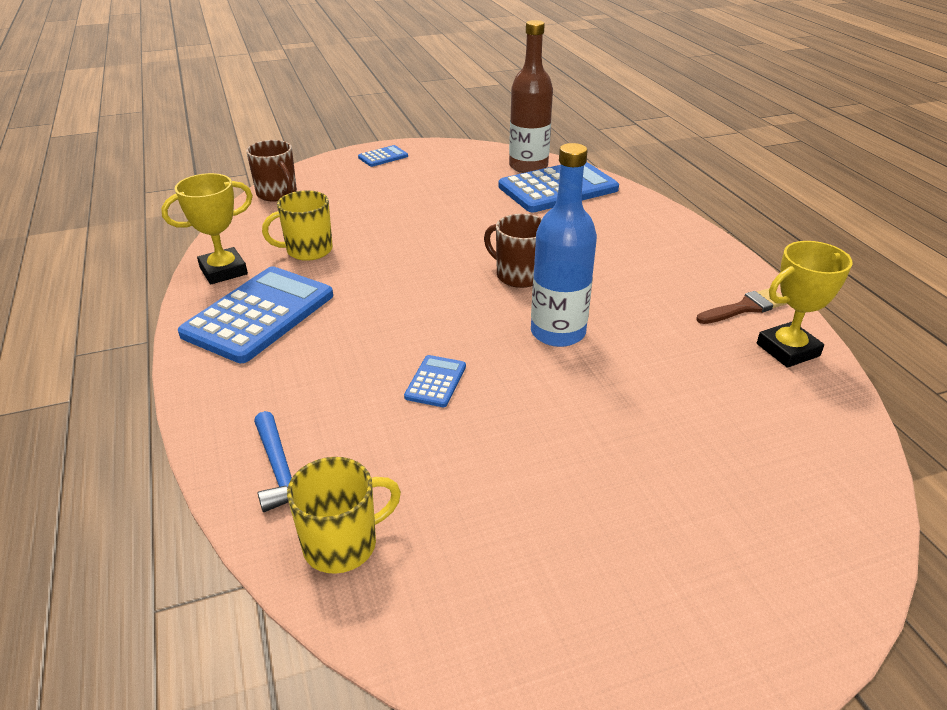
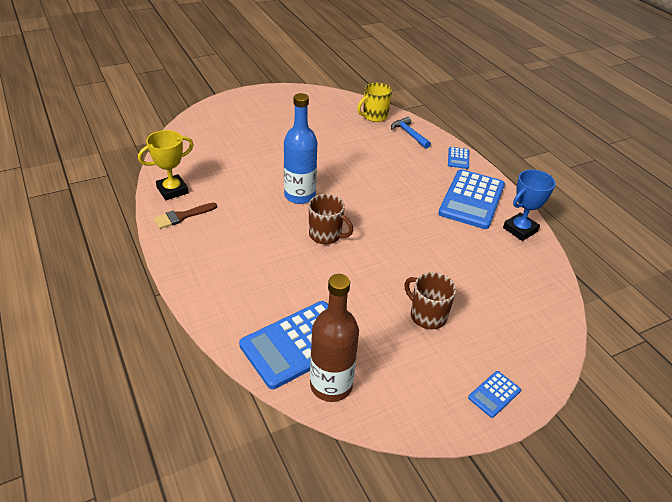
camera: 170 degrees right, 5 degrees up
yellow trophy [161,173,253,284] -> blue trophy [503,170,556,241]
brown mug [246,140,297,201] -> brown mug moved to [404,272,456,329]
yellow mug [262,190,333,261] -> none
blue calculator [404,355,466,407] -> blue calculator moved to [448,147,469,169]

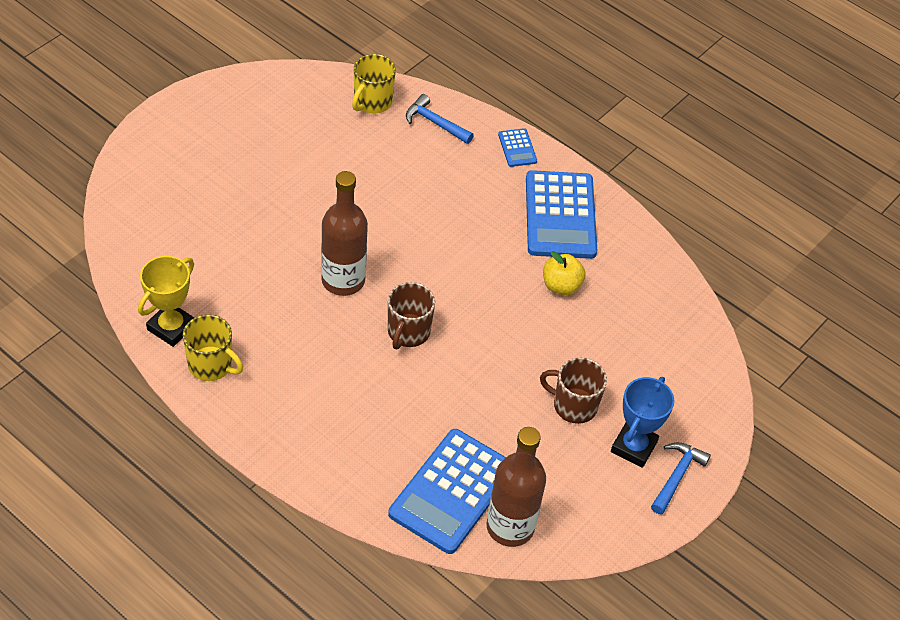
camera: 25 degrees left, 10 degrees up
brown brush [153,203,217,229] -> yellow mug [183,315,243,381]
blue bottle [284,93,317,204] -> brown bottle [321,171,368,296]
brown mug [309,194,353,244] -> brown mug turned 105 degrees clockwise [388,282,435,349]
blue calculator [468,371,521,418] -> blue hammer [651,442,711,515]
blue trophy [503,170,556,241] -> blue trophy moved to [611,377,675,468]
none -> yellow apple [543,251,586,295]

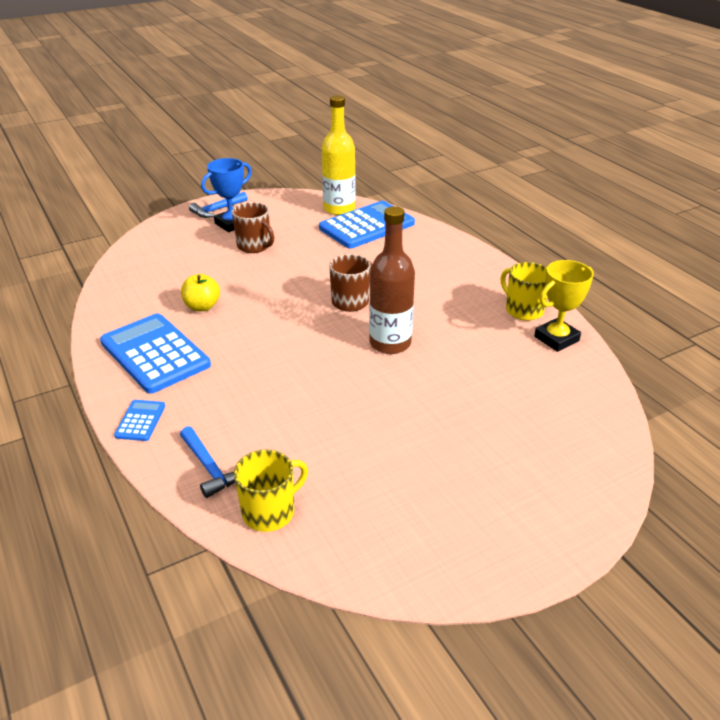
camera: 155 degrees left, 15 degrees down
brown bottle [486,427,546,547] -> yellow bottle [322,95,356,215]
blue calculator [526,170,597,259] -> blue calculator turned 60 degrees counterclockwise [100,313,211,394]

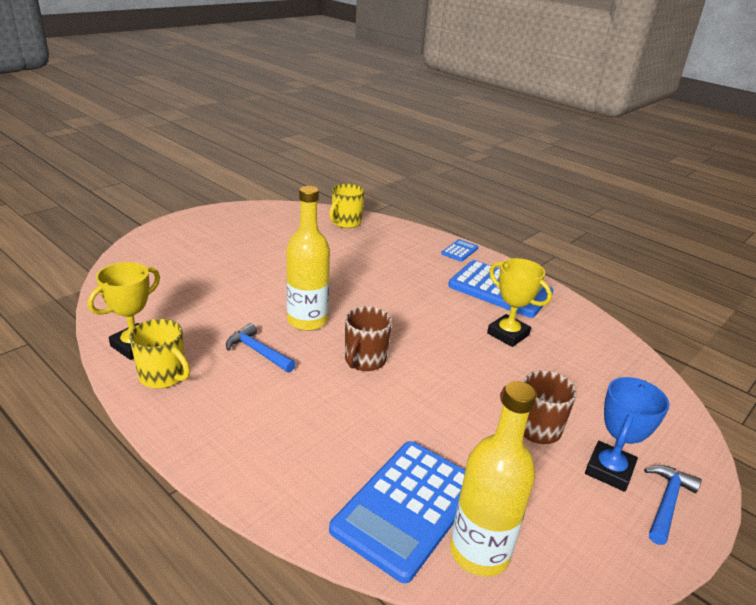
camera: 160 degrees right, 5 degrees down
blue calculator [114,400,165,441] -> blue calculator turned 135 degrees counterclockwise [441,239,478,262]
blue hammer [180,426,235,498] -> blue hammer moved to [226,323,296,373]
yellow apple [181,274,220,311] -> yellow trophy [487,258,552,347]
brown bottle [369,206,415,354] -> yellow bottle [286,186,330,331]

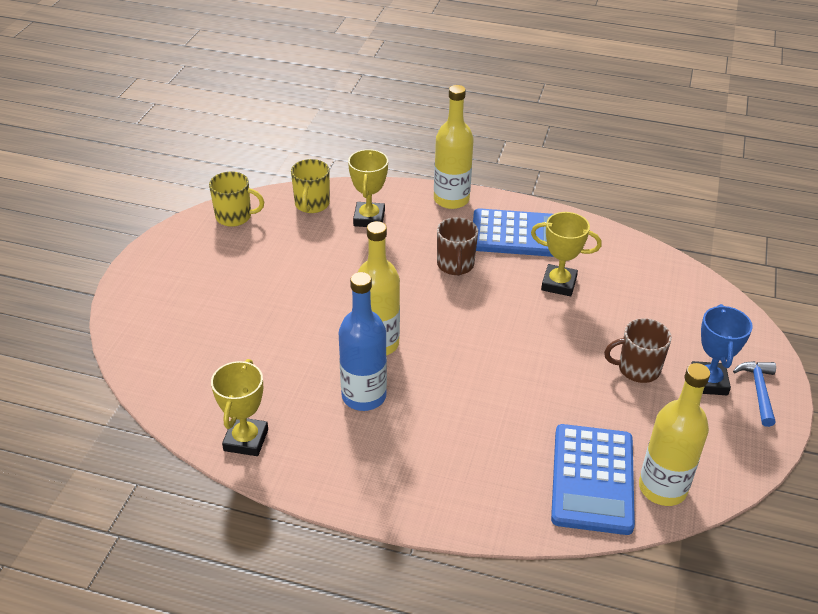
camera: 25 degrees left, 10 degrees up
yellow mug [129,319,190,389] -> yellow mug moved to [209,172,264,227]
blue hammer [226,323,296,373] -> blue bottle [339,272,387,411]
brown mug [345,306,392,371] -> brown mug moved to [437,217,478,276]
blue calculator [441,239,478,262] -> yellow bottle [434,85,474,209]
none -> yellow trophy [348,149,388,227]

